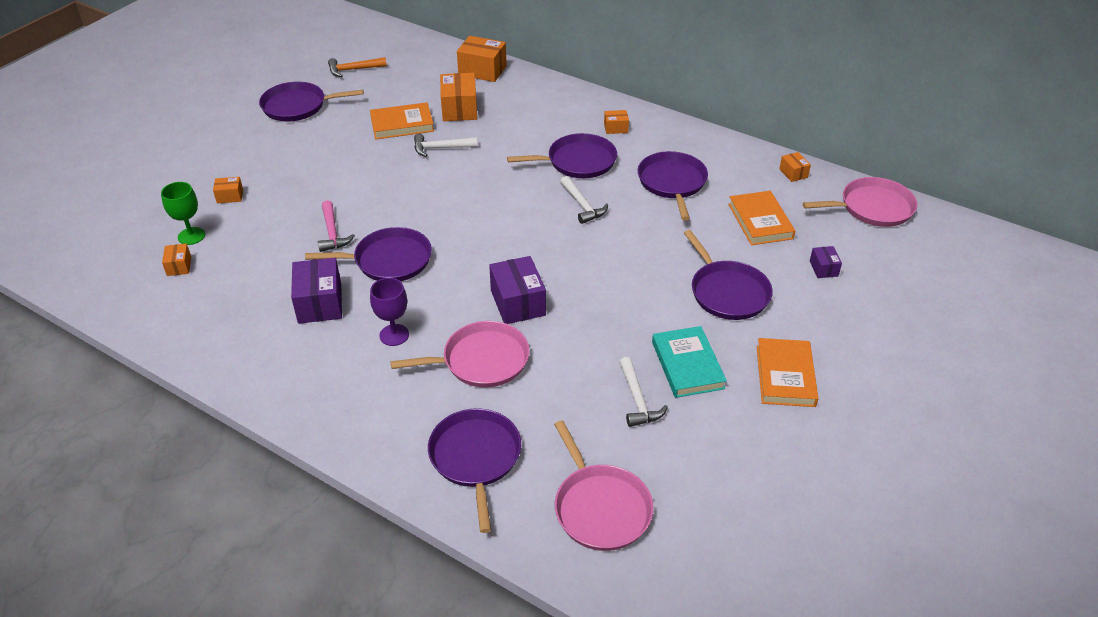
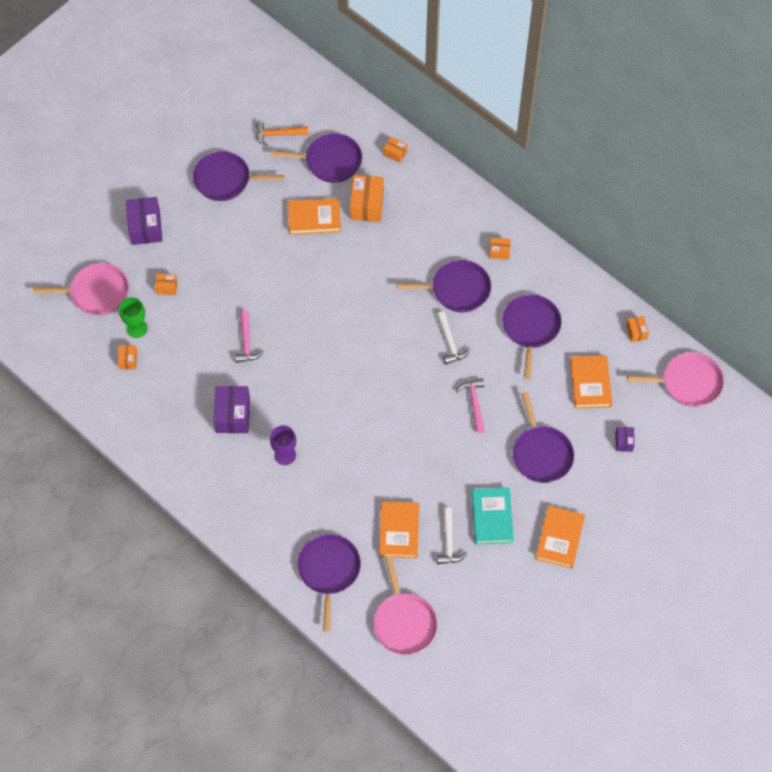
camera: 10 degrees right, 20 degrees up
purple pan [305,227,432,281] -> purple pan moved to [271,133,362,183]
pink pan [390,321,530,387] -> pink pan moved to [33,263,129,315]
white hammer [414,134,477,157] -> none
orange box [457,36,507,82] -> orange box [383,137,407,163], size x0.52
purple box [489,256,546,324] -> purple box moved to [126,197,162,245]
none -> orange book [379,501,419,558]
none -> pink hammer [456,378,485,433]

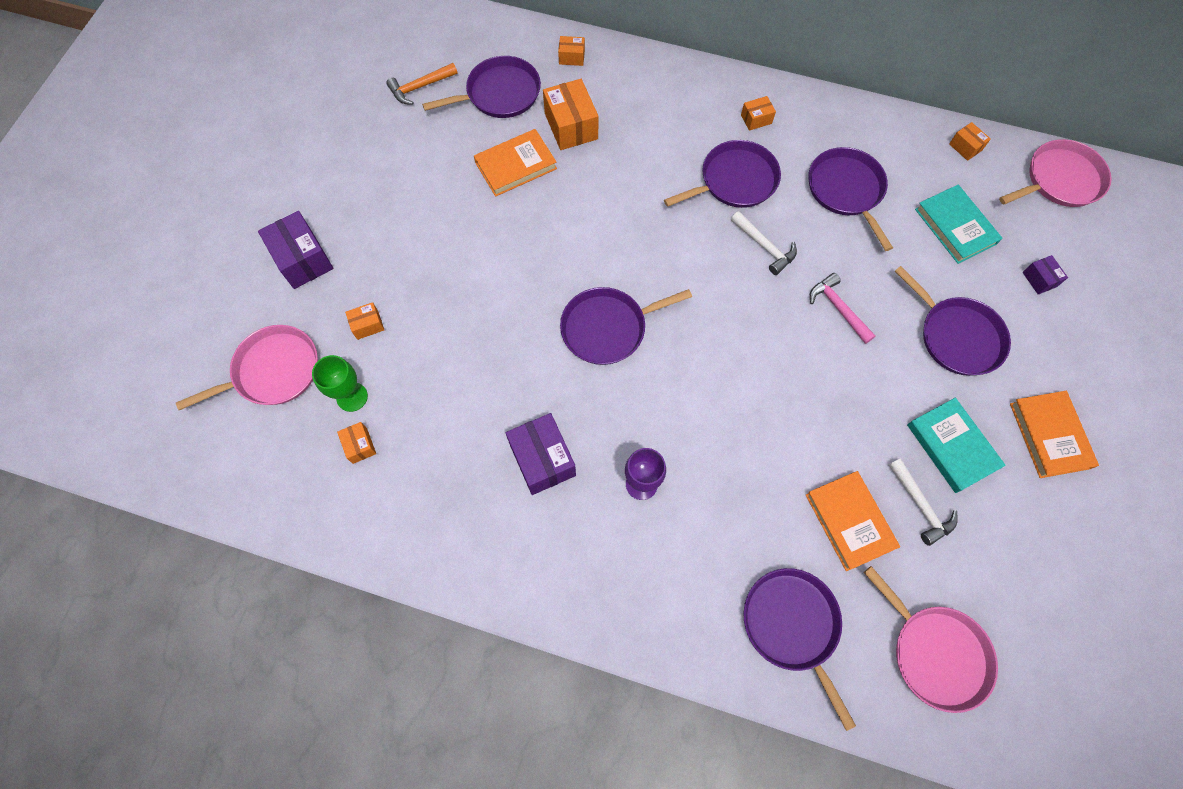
camera: 25 degrees left, 5 degrees up
purple pan [193,151,284,201] -> purple pan moved to [560,287,692,365]
pink hammer [235,310,264,363] -> none
orange book [570,355,612,409] -> turquoise book [915,185,1003,264]

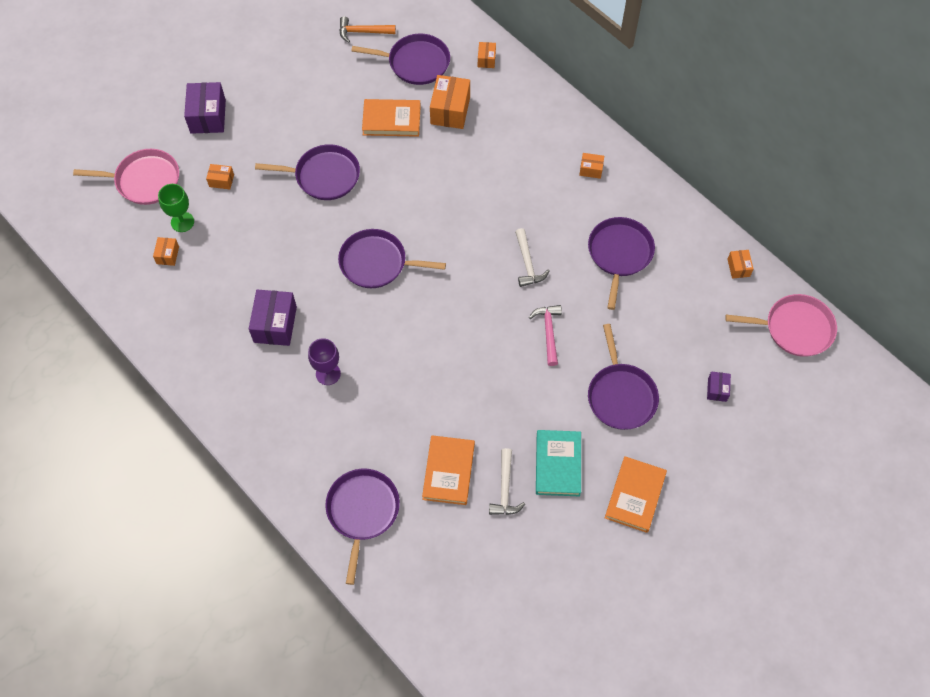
camera: 30 degrees right, 5 degrees down
orange box [558,36,585,66] -> orange box turned 60 degrees clockwise [478,42,496,68]
purple pan [664,140,781,208] -> purple pan moved to [255,144,360,200]
pink pan [864,566,998,713] -> none
turquoise book [915,185,1003,264] -> none

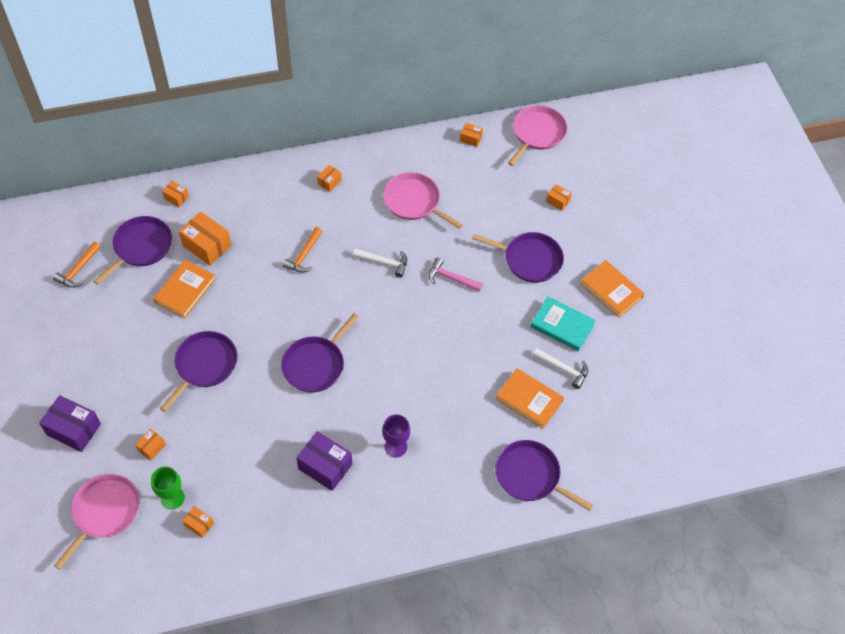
camera: 65 degrees left, 5 degrees down
purple pan [588,217,655,310] -> pink pan [383,172,463,229]
purple box [707,372,731,402] -> orange box [546,184,572,211]
none -> orange hammer [283,227,323,273]

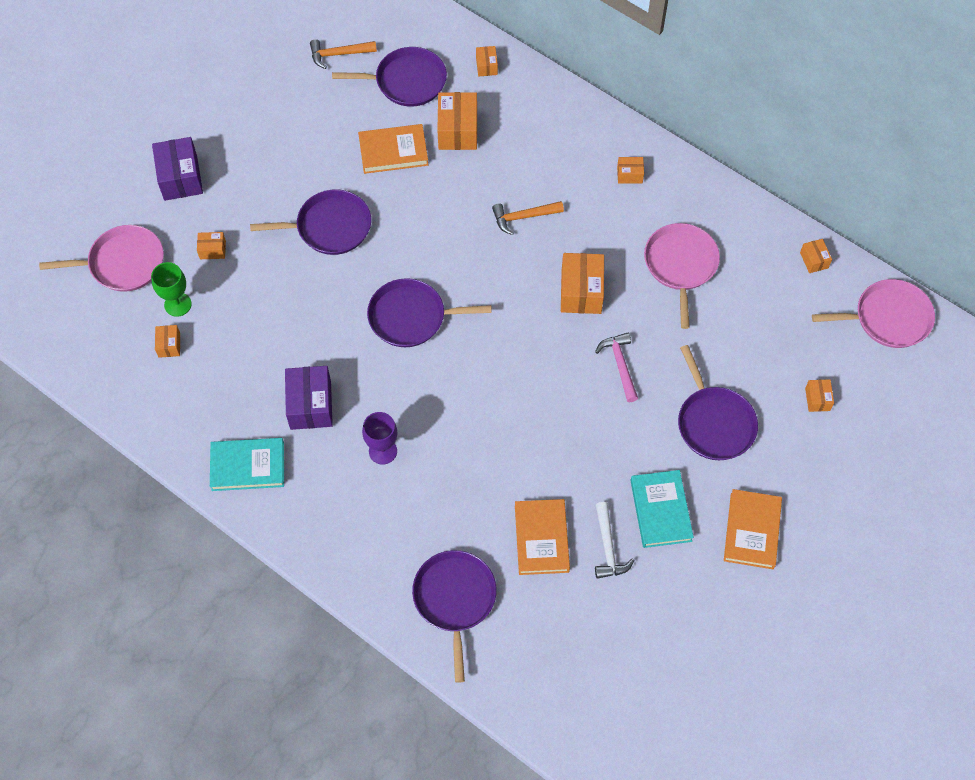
camera: 55 degrees right, 5 degrees up
white hammer [353,248,407,277] -> orange box [561,253,604,314]
none -> turquoise book [210,438,284,491]

